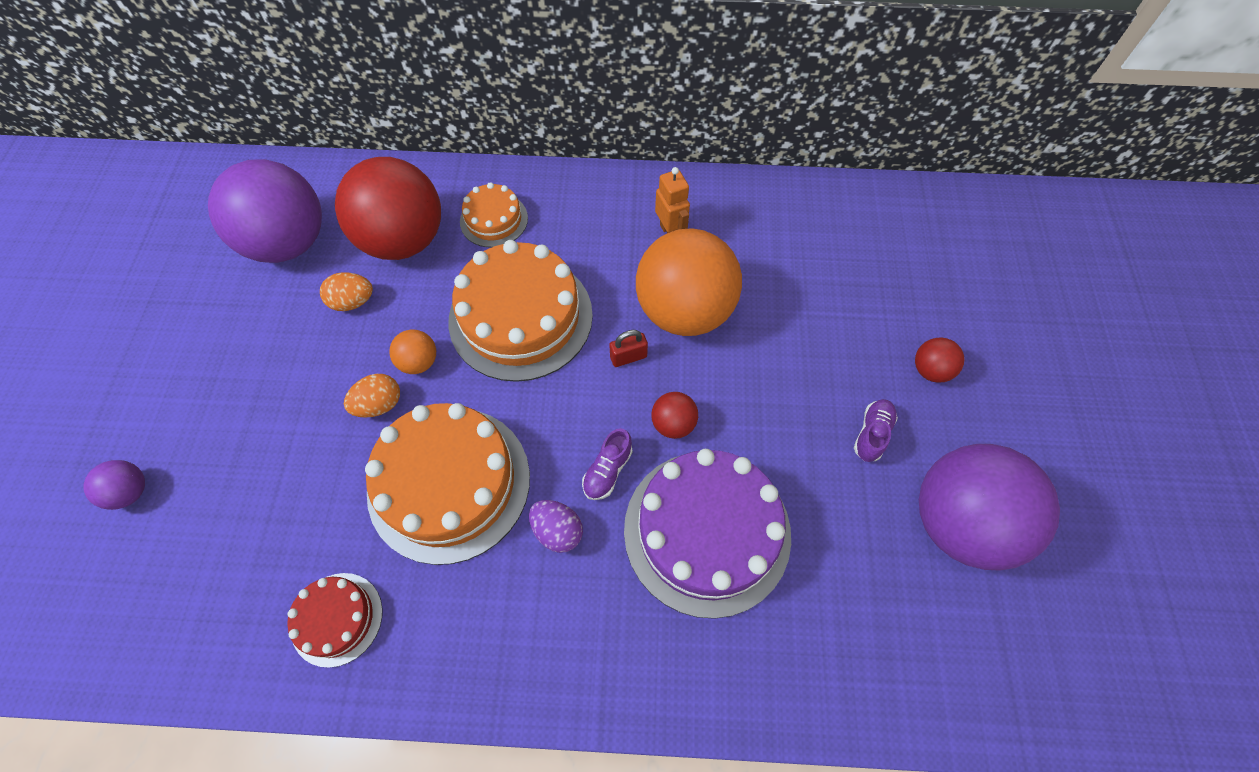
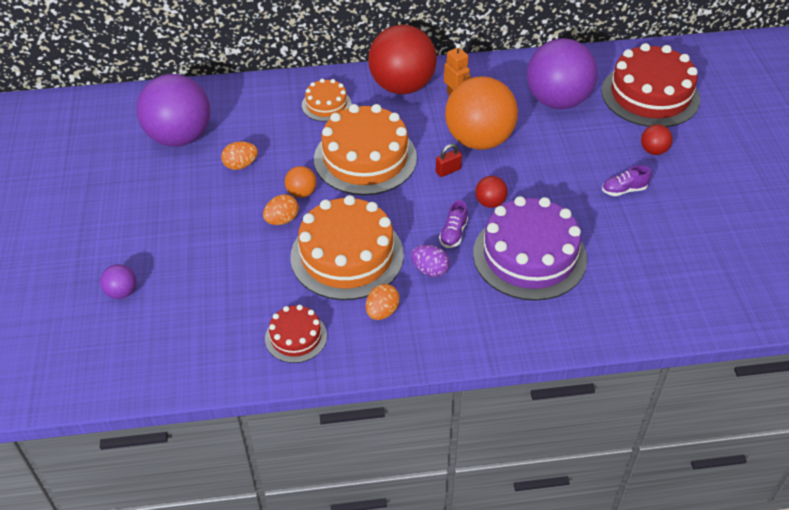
camera: 10 degrees left, 15 degrees down
red ball [335,157,441,260] -> red ball moved to [368,24,437,94]
purple shoe [854,399,898,462] -> purple shoe turned 120 degrees counterclockwise [602,165,651,196]
purple ball [919,444,1060,571] -> purple ball moved to [527,38,597,109]
none -> orange egg [366,284,400,320]
none -> red cake [601,43,700,127]

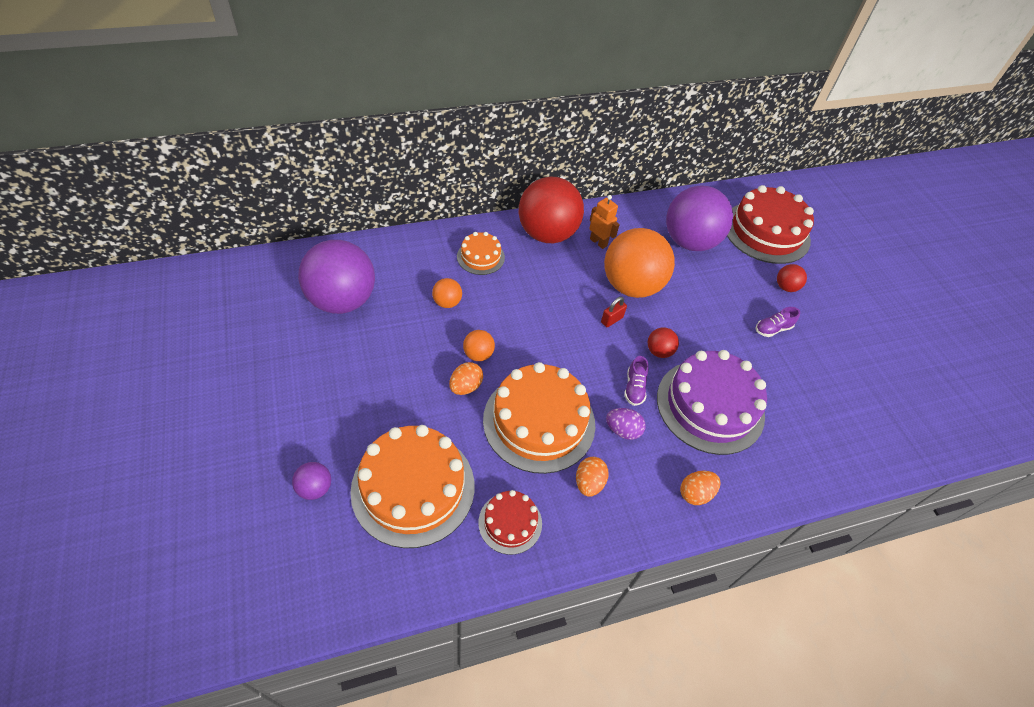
camera: 15 degrees left, 5 degrees up
orange egg [221,141,258,170] -> orange egg moved to [680,471,721,505]
orange cake [314,104,417,195] -> orange cake moved to [350,425,475,548]
none -> orange ball [432,278,462,308]

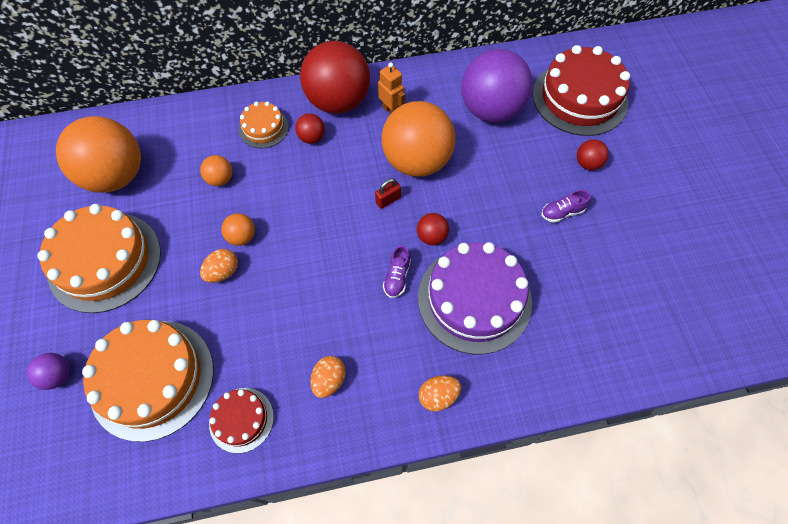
camera: 10 degrees right, 10 degrees up
purple ball [298,240,375,314] -> orange ball [56,116,141,193]
orange cake [483,362,595,474] -> orange cake moved to [38,204,161,313]
purple egg [606,408,646,440] -> none
none -> red ball [295,113,325,144]

